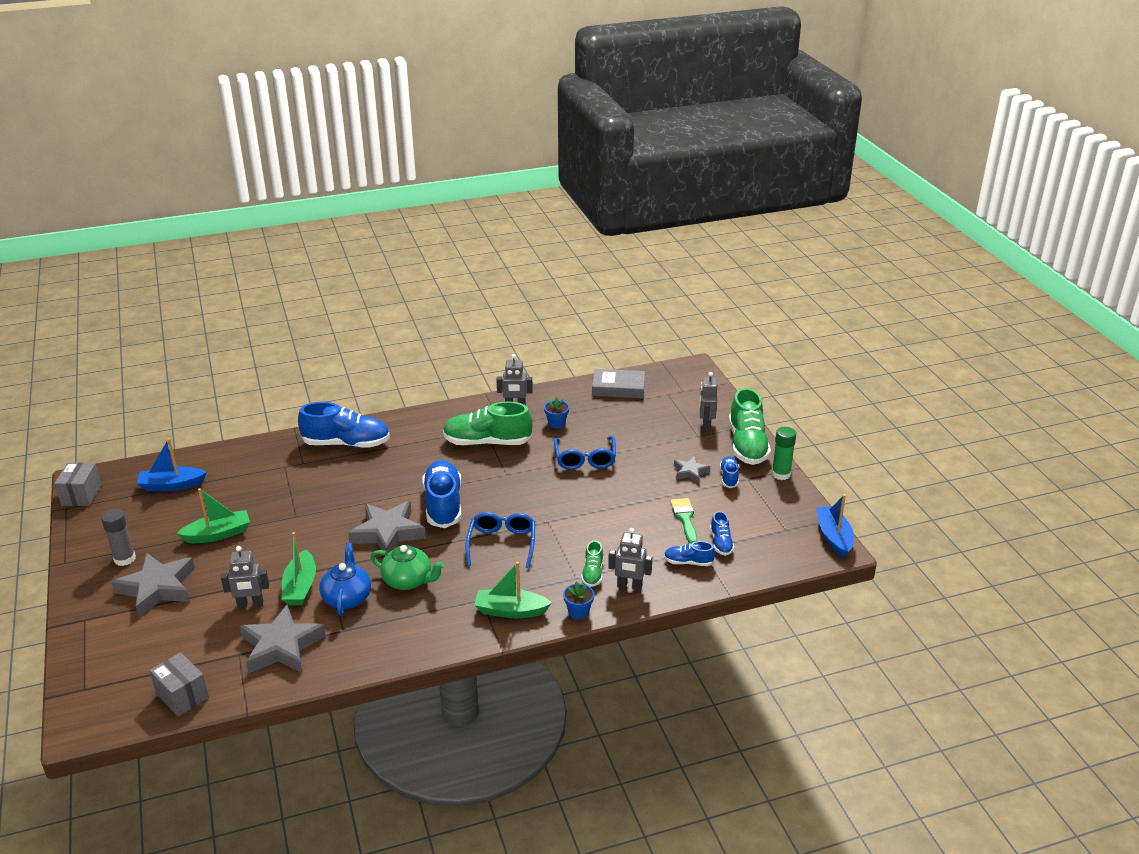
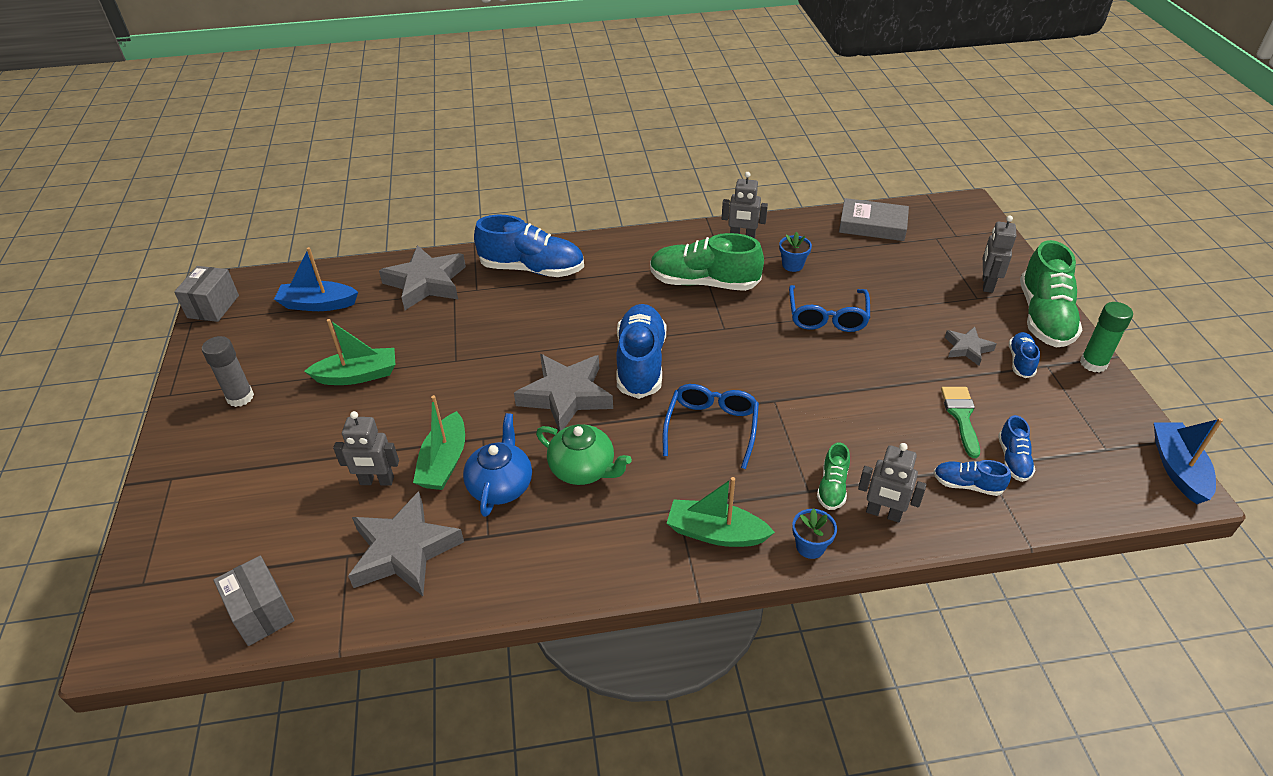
camera: 10 degrees right, 10 degrees up
grey star [111,553,195,617] -> grey star moved to [379,245,466,310]

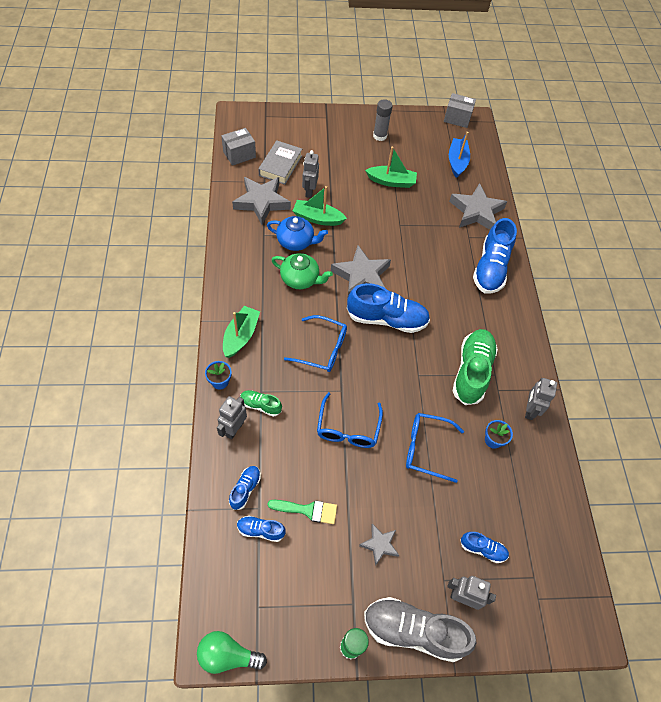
camera: 90 degrees right, 15 degrees up
green boat [304,319,395,385] -> green boat turned 75 degrees counterclockwise [365,146,417,188]
green teapot [536,424,632,485] -> green teapot turned 105 degrees counterclockwise [272,253,333,289]
grey book [839,198,909,241] -> grey book moved to [258,140,302,185]
blue shoe [1009,332,1040,378] -> blue shoe moved to [460,532,509,563]
green shoe [1020,240,1082,348] -> grey shoe [364,597,477,662]
blue boat [1154,418,1223,504] -> green light bulb [197,631,267,674]
none -> blue glasses [317,392,383,448]

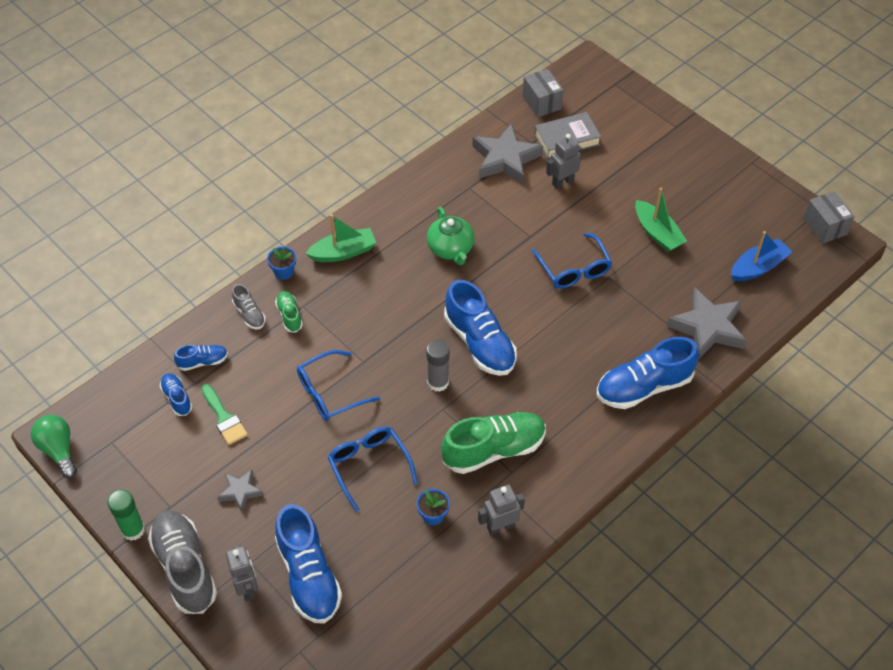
camera: 55 degrees right, 5 degrees down
grey robot [217,396,247,440] -> grey shoe [232,284,266,330]
grey box [221,128,256,166] -> grey box turned 45 degrees clockwise [523,69,564,117]
blue teapot [267,216,328,251] -> none
blue glasses [284,315,347,372] -> blue glasses moved to [532,233,612,289]
green boat [293,186,347,226] -> none
grey star [331,245,391,299] -> none
grey glue stick [373,99,393,141] -> grey glue stick moved to [426,340,450,392]
blue shoe [460,532,509,563] -> blue shoe [275,504,342,624], size x2.03

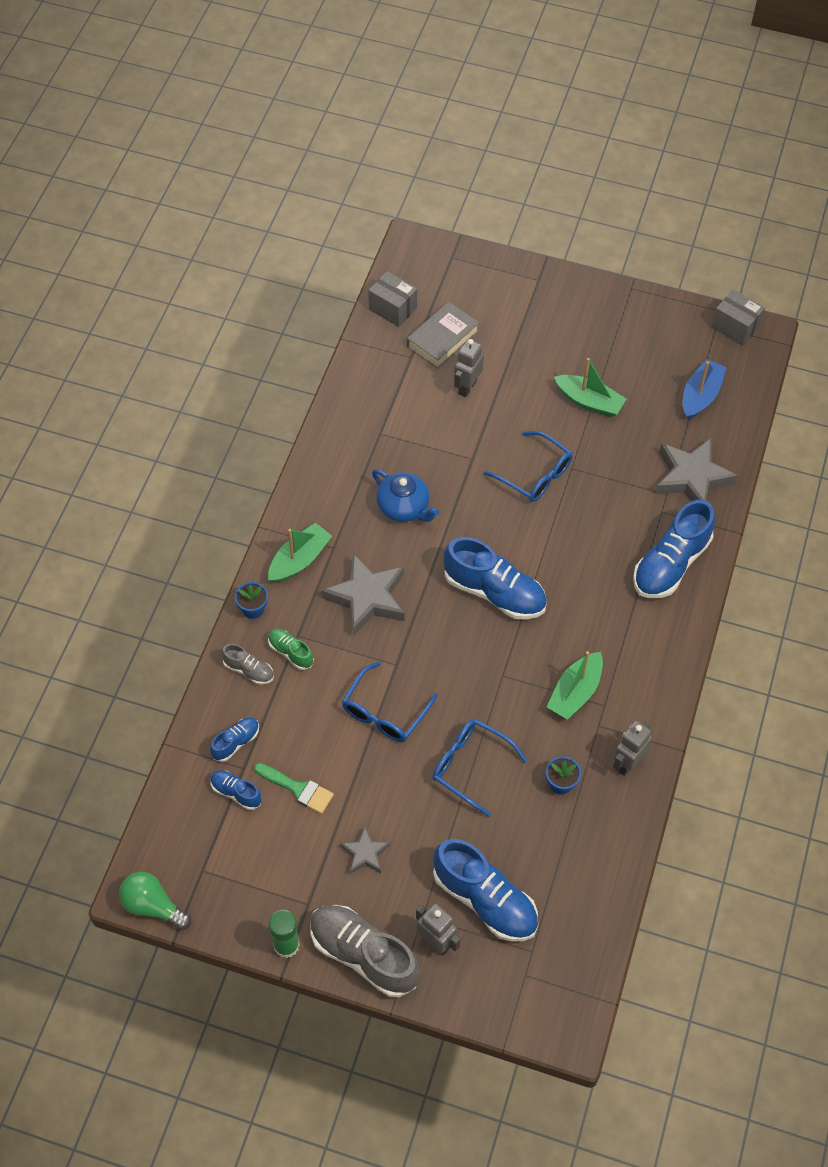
camera: 30 degrees left, 5 degrees up
grey glue stick [426,340,450,392] -> none
green teapot [427,207,474,265] -> blue teapot [372,469,439,522]
green shoe [441,412,546,474] -> green boat [547,651,603,720]
grey star [472,123,543,184] -> grey star moved to [321,553,404,636]

